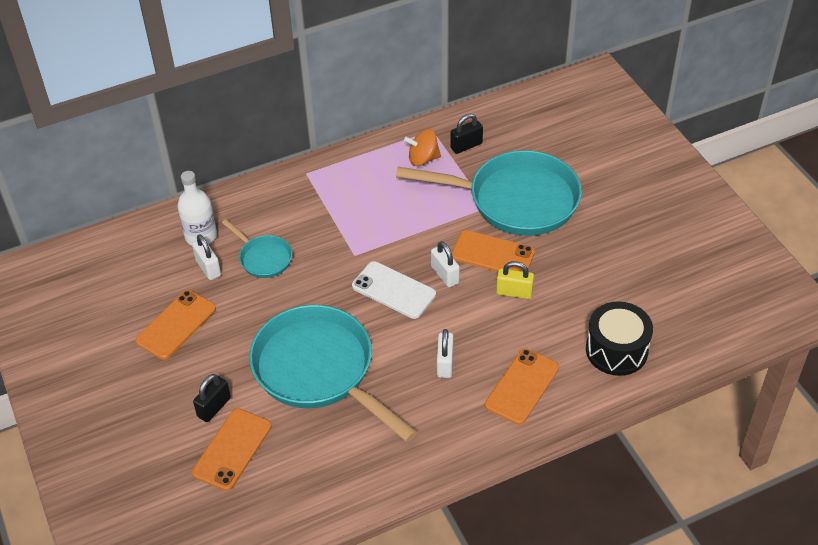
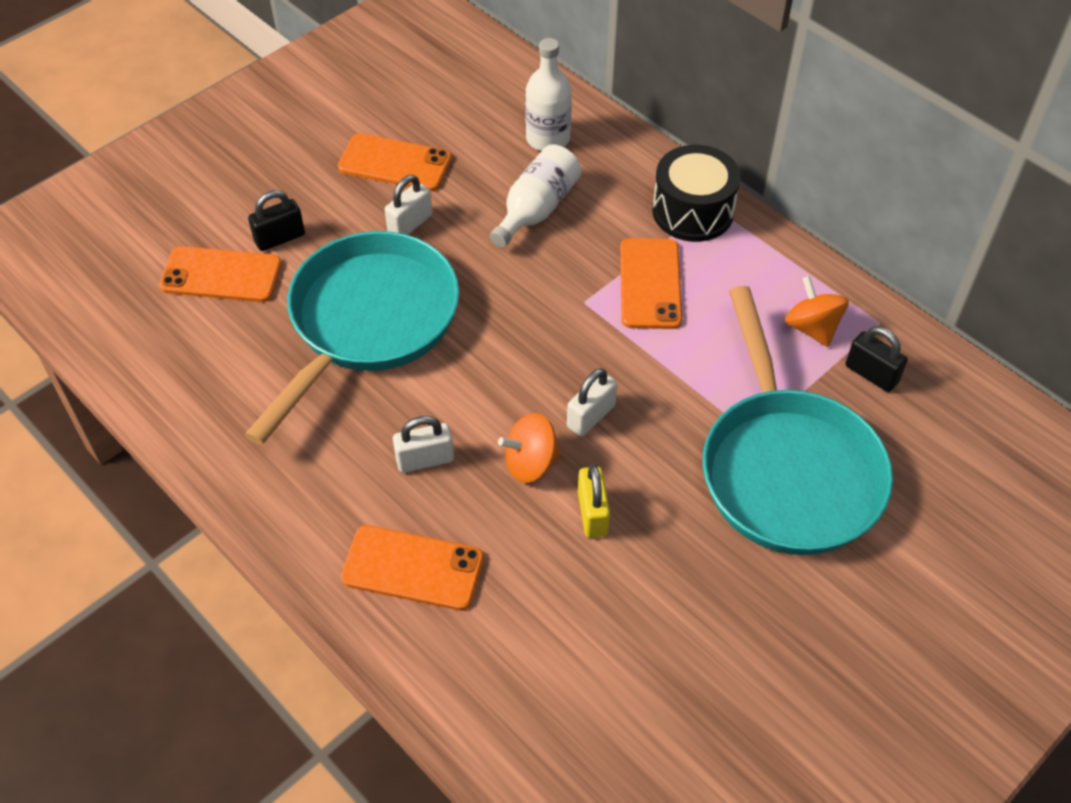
camera: 70 degrees right, 5 degrees up
white padlock [192,234,221,280] -> white padlock moved to [385,175,432,235]
black padlock [193,374,231,422] -> black padlock turned 45 degrees counterclockwise [248,190,305,251]
turquoise pan [222,219,292,278] -> white bottle [490,145,582,248]
white phone [352,261,436,319] -> none
orange phone [452,230,535,272] -> orange phone moved to [620,238,682,329]
black drum [586,301,653,376] -> black drum moved to [652,145,741,242]
none -> orange spinning top [498,413,561,483]

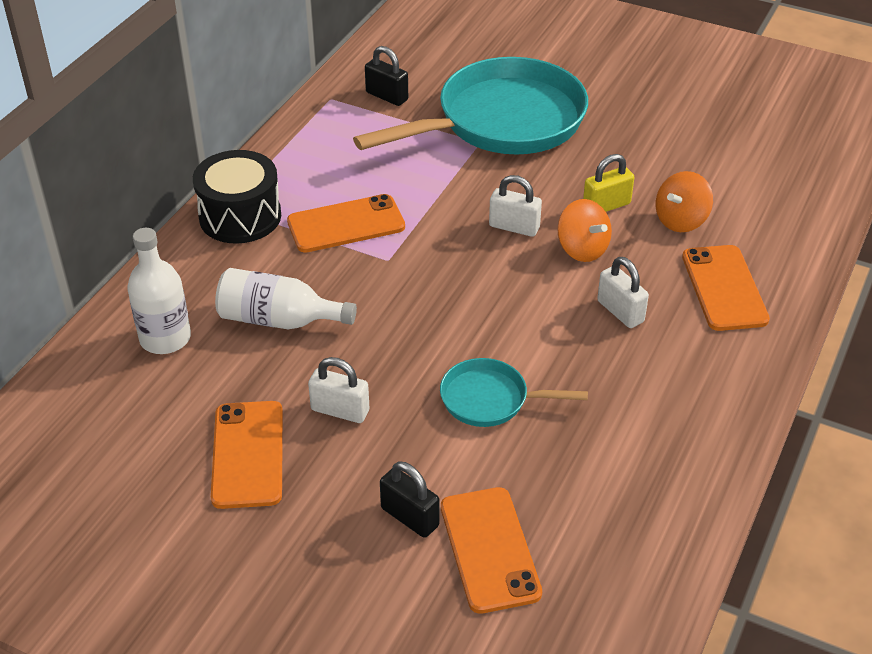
camera: 110 degrees left, 10 degrees down
turquoise pan [244,231,459,445] -> turquoise pan [440,358,588,427], size x0.47
orange spinning top [785,276,849,347] -> orange spinning top moved to [656,171,713,232]
black padlock [846,326,908,392] -> black padlock turned 75 degrees counterclockwise [365,46,408,106]

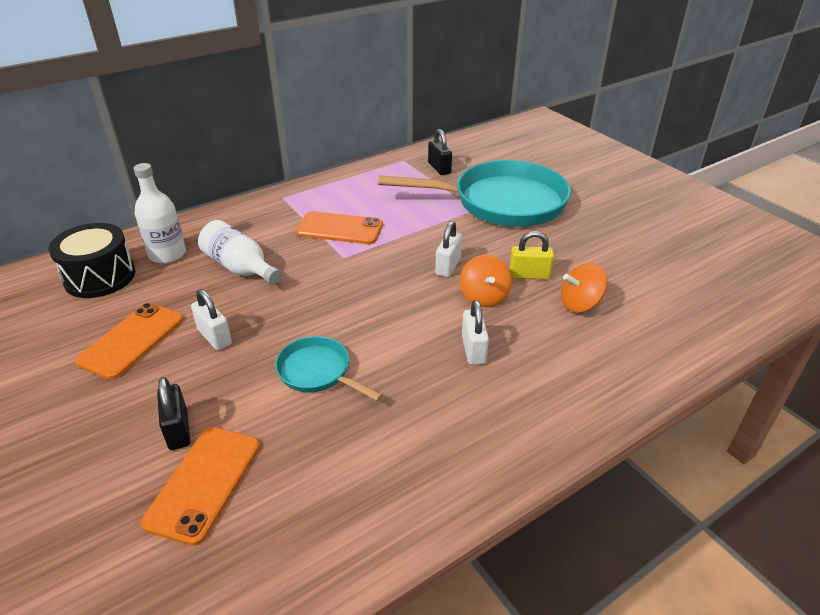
camera: 30 degrees right, 5 degrees down
black drum [193,150,281,244] -> black drum moved to [48,223,135,298]
white padlock [489,175,542,237] -> white padlock turned 60 degrees clockwise [435,221,462,277]
orange phone [682,245,770,331] -> none

